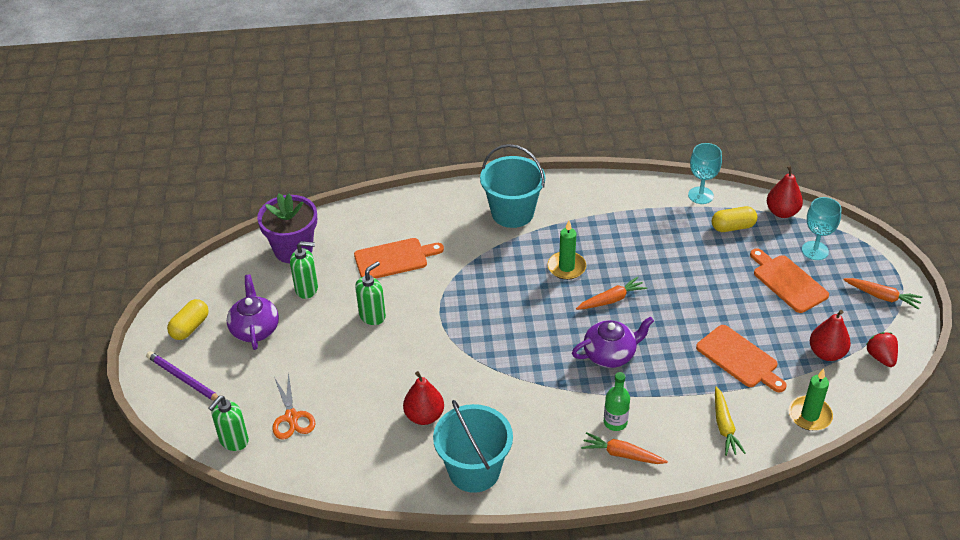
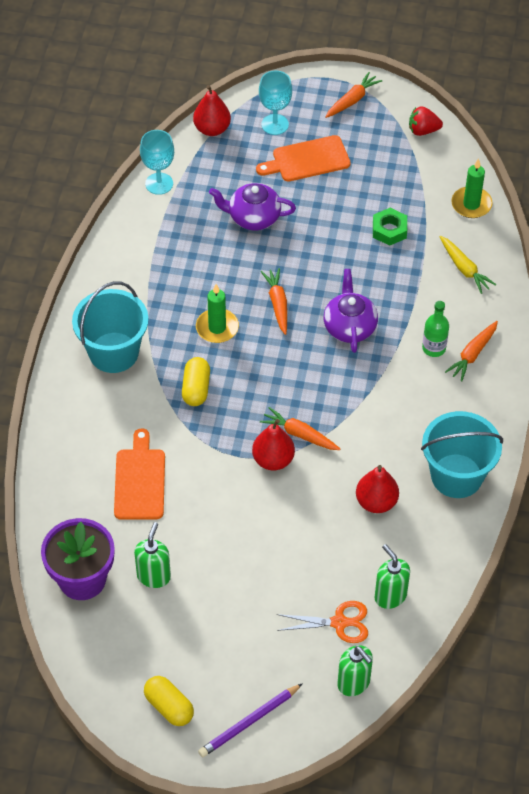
camera: 75 degrees left, 10 degrees up
purple teapot [227,275,279,350] -> purple teapot moved to [209,183,296,230]
green soap dispenser [355,261,386,325] -> green soap dispenser moved to [375,544,410,609]
orange cutting board [696,325,787,392] -> green nut [373,208,407,246]
yellow capsule [712,206,757,232] -> yellow capsule moved to [182,357,210,406]
yellow carrot [715,386,746,456] -> yellow carrot turned 45 degrees clockwise [440,236,496,294]
red pear [810,310,851,361] -> red pear moved to [252,419,295,471]
none -> orange carrot [260,407,340,450]

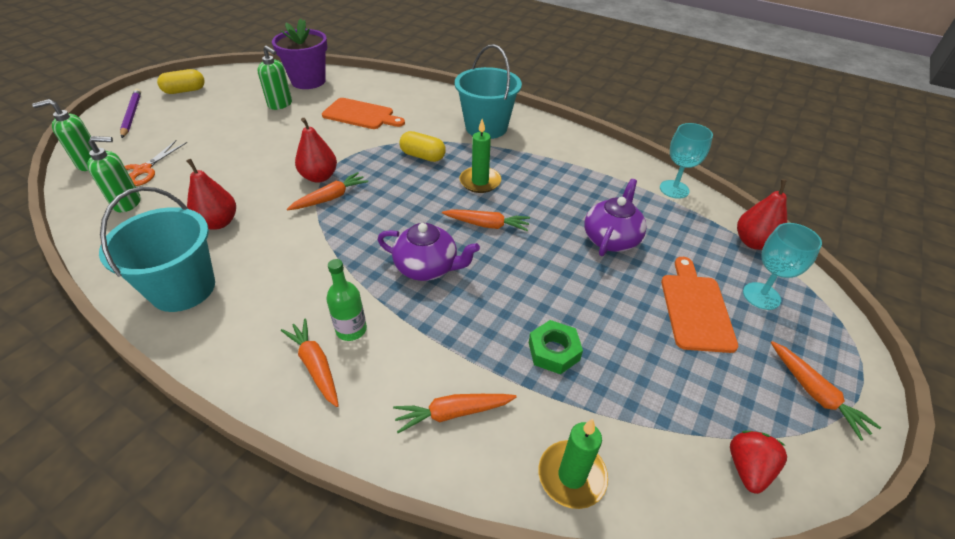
camera: 110 degrees right, 10 degrees down
yellow carrot [440,236,496,294] -> orange carrot [393,394,517,433]

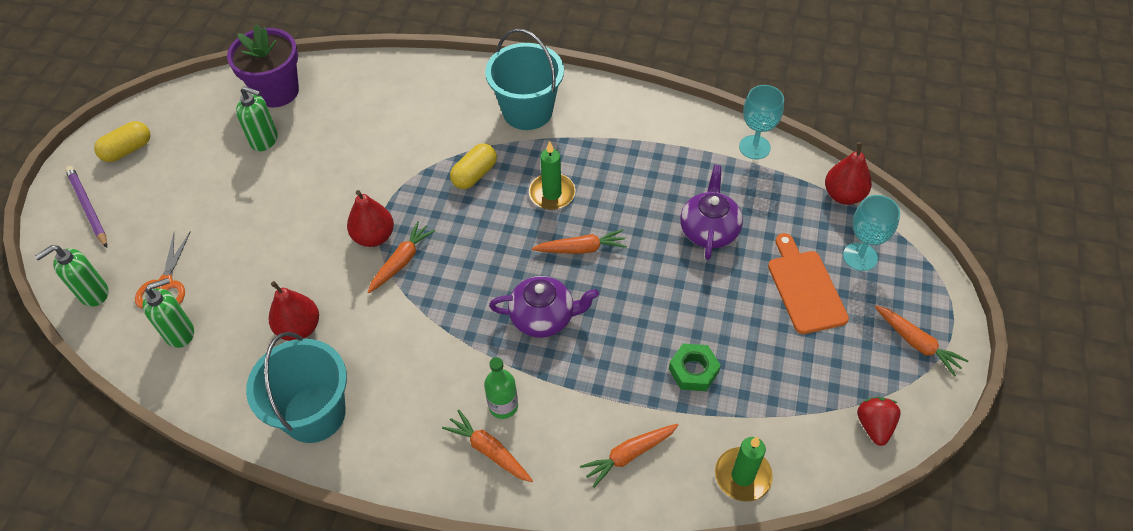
camera: 15 degrees left, 10 degrees up
orange cutting board [322,98,405,129] -> none
yellow capsule [399,131,446,162] -> yellow capsule turned 60 degrees counterclockwise [450,143,497,189]

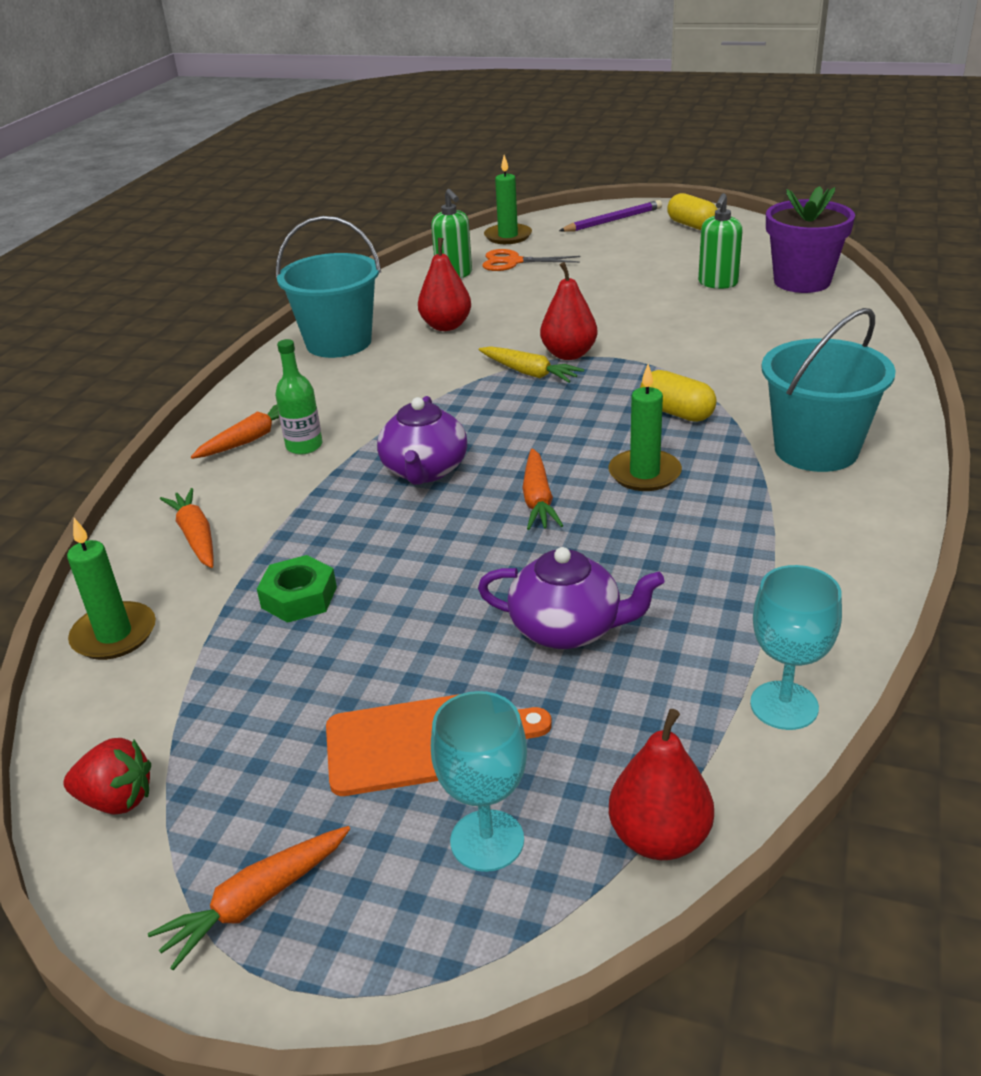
camera: 95 degrees right, 20 degrees down
green soap dispenser [35,245,108,307] -> green candle [484,155,532,244]
orange carrot [368,221,435,293] -> yellow carrot [479,346,584,383]

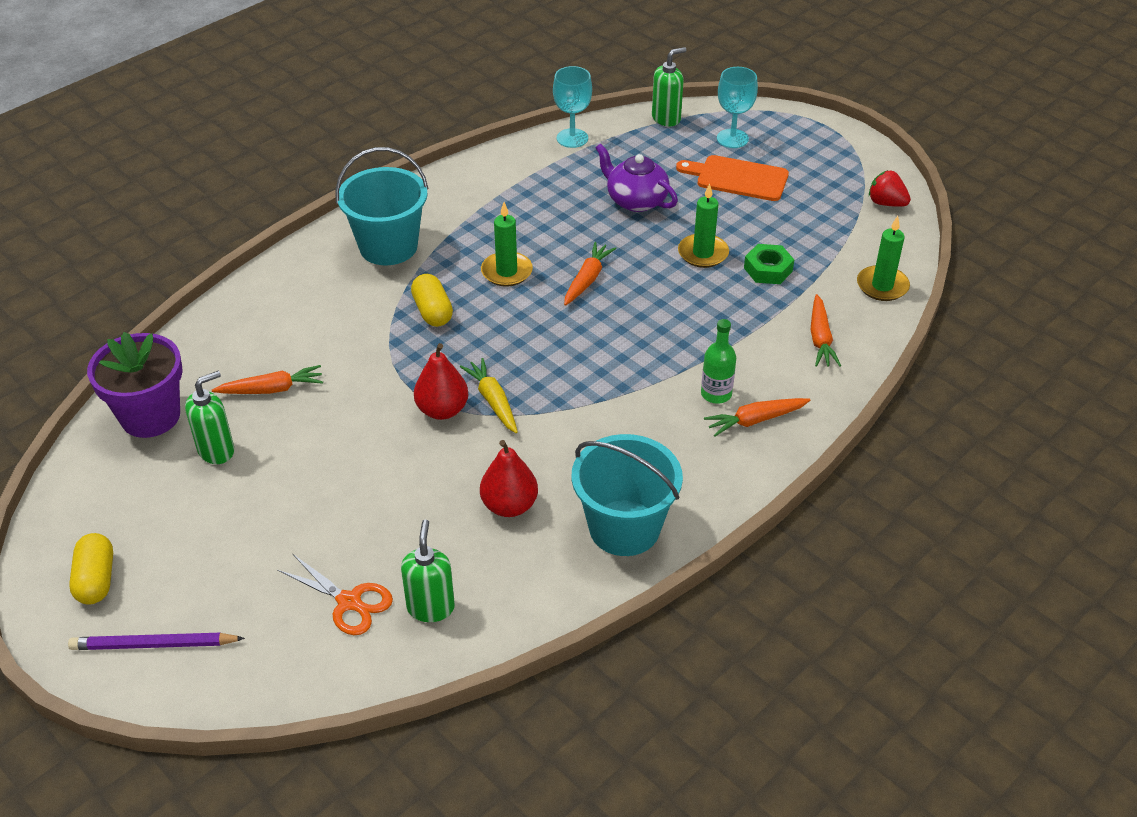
camera: 155 degrees left, 10 degrees up
orange carrot [148,826,350,970] -> orange carrot moved to [212,365,323,394]
purple teapot [377,396,467,485] -> none
green candle [484,155,532,244] -> green candle moved to [678,183,729,268]
red pear [609,709,714,860] -> green soap dispenser [652,47,686,126]

